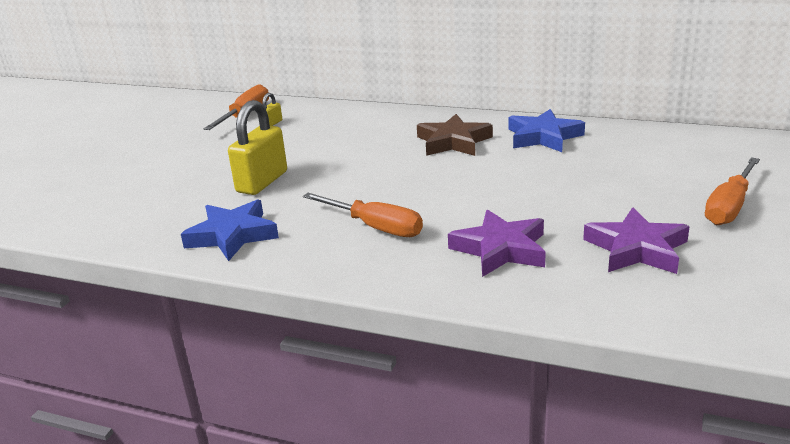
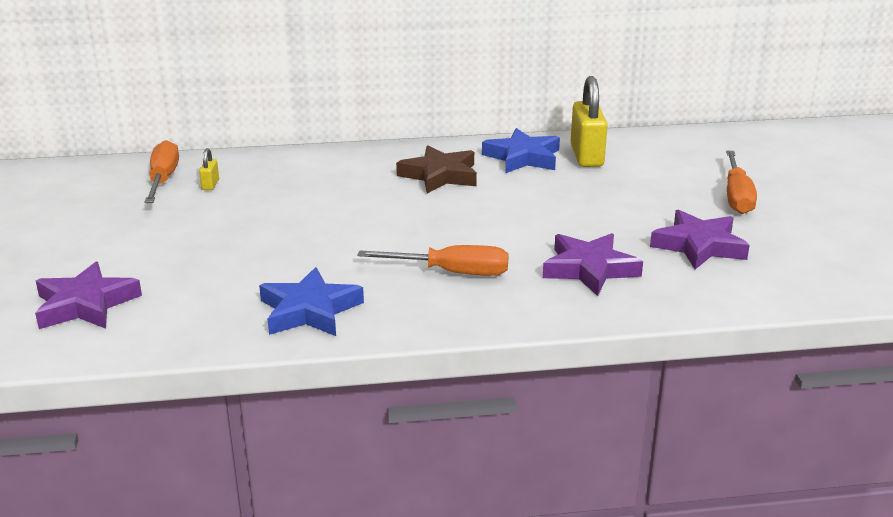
camera: 30 degrees left, 0 degrees up
yellow padlock [228,100,287,195] -> yellow padlock moved to [571,76,608,167]
none -> purple star [35,262,142,329]

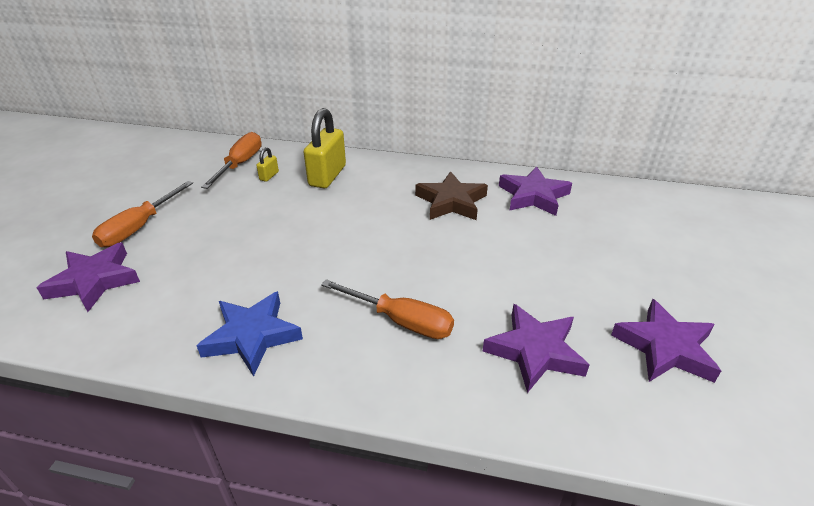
camera: 20 degrees right, 10 degrees up
blue star [482,128,560,173] -> purple star [499,166,572,216]
yellow padlock [571,76,608,167] -> yellow padlock moved to [304,108,346,188]
orange screwdriver [726,151,757,214] -> orange screwdriver moved to [92,181,193,247]

